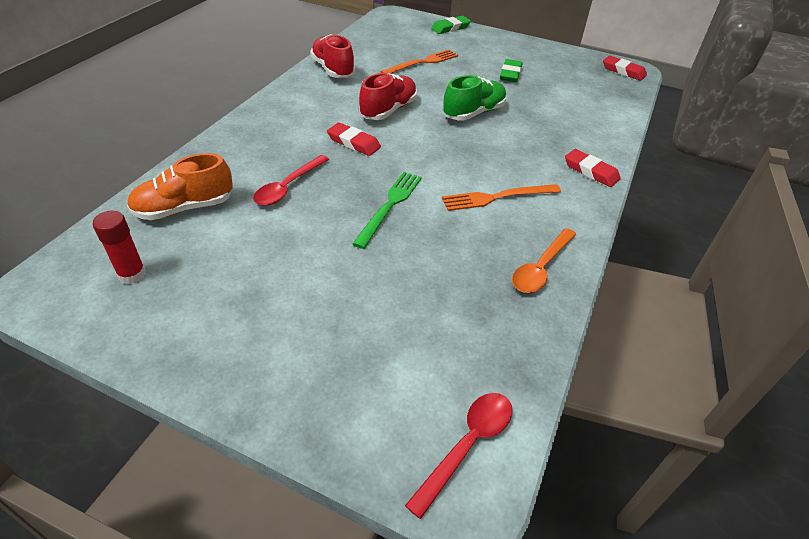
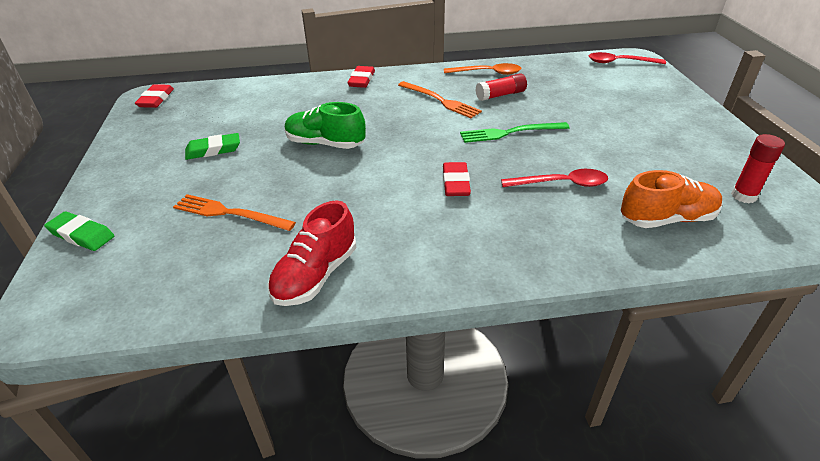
camera: 120 degrees left, 5 degrees down
orange shoe [127,153,233,220] -> orange shoe turned 45 degrees counterclockwise [621,170,723,228]
red shoe [359,73,417,120] -> none
none -> red glue stick [475,73,527,101]

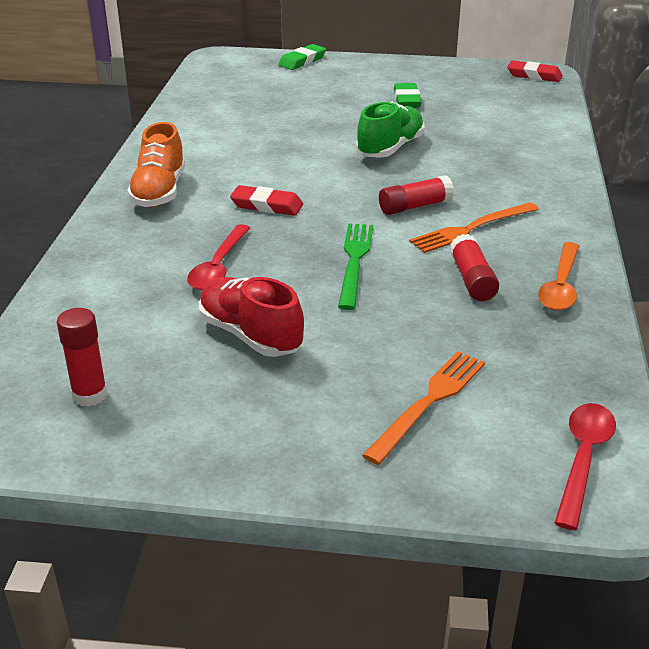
camera: 105 degrees right, 5 degrees down
orange fork [173,194,296,231] -> orange fork moved to [362,351,485,465]
red shoe [268,200,356,306] -> red shoe moved to [199,277,304,357]
red eraser [347,66,375,88] -> none
orange shoe [621,170,723,228] -> orange shoe moved to [127,122,185,207]
none -> red glue stick [379,175,454,215]

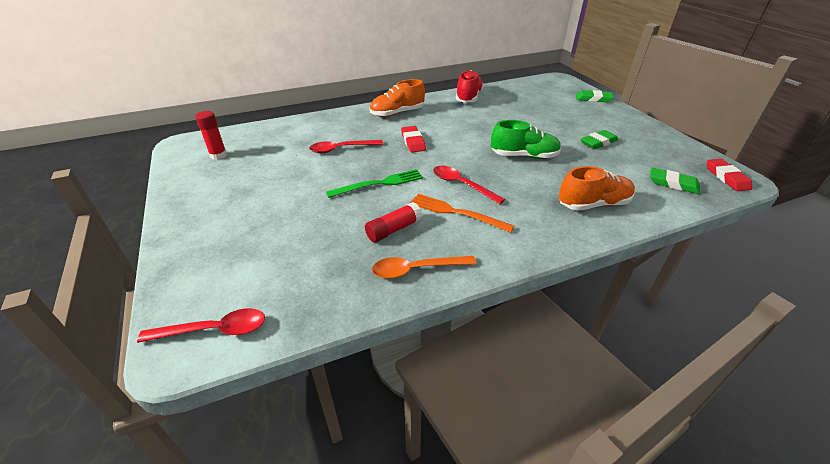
camera: 60 degrees right, 5 degrees up
red shoe [199,277,304,357] -> red shoe moved to [456,70,484,103]
orange fork [362,351,485,465] -> none
red glue stick [379,175,454,215] -> red spoon [433,166,505,204]
none -> orange shoe [559,166,635,211]
none -> green eraser [650,167,700,194]

